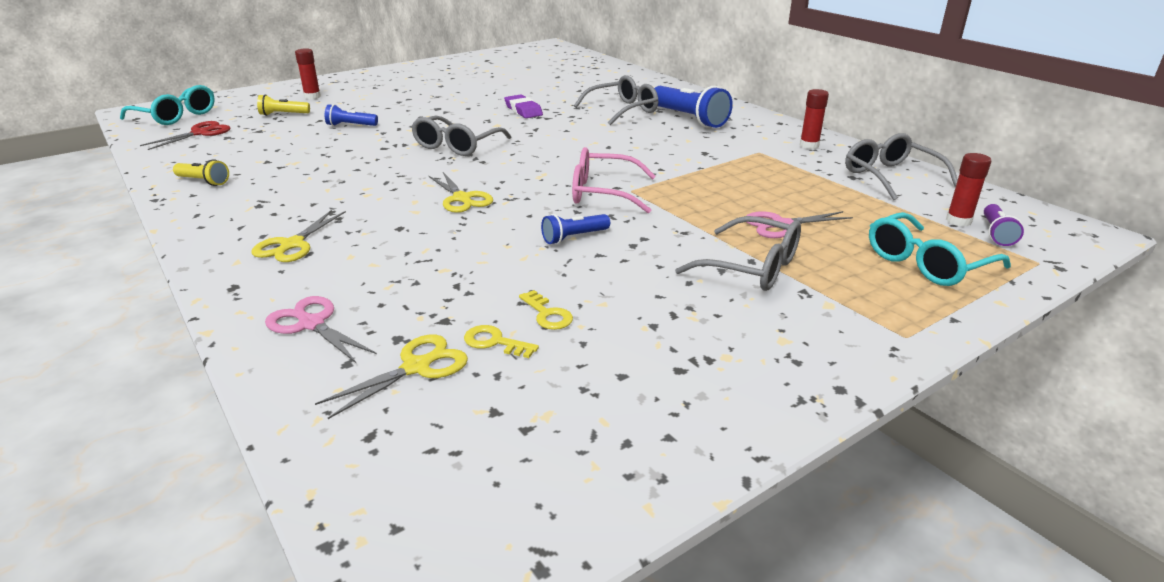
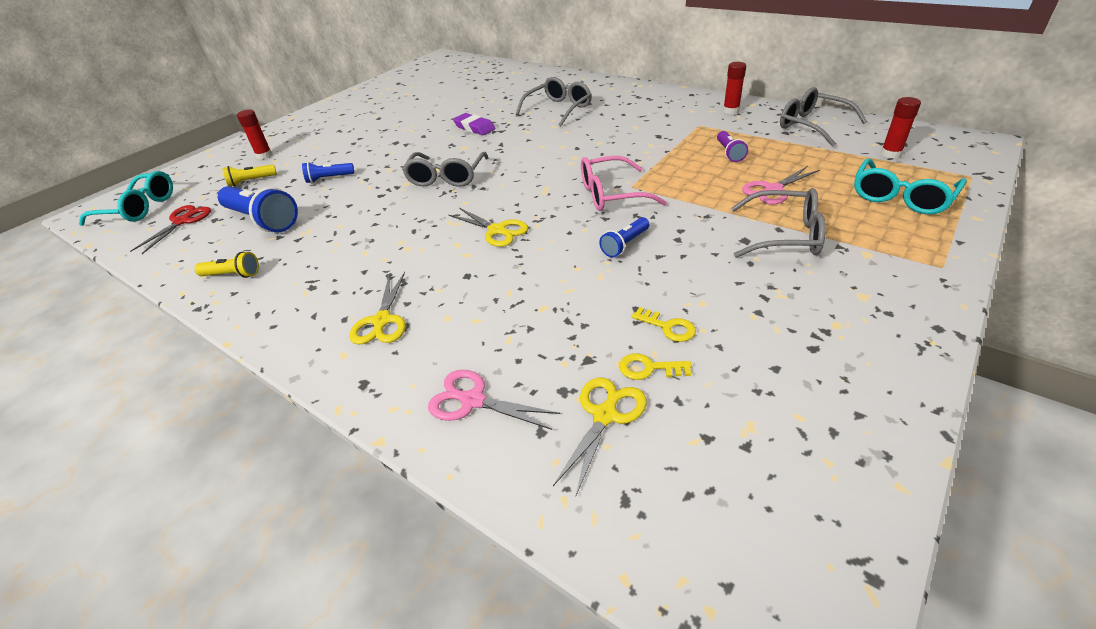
camera: 15 degrees left, 10 degrees up
blue flashlight [654,86,733,128] -> blue flashlight moved to [218,186,298,232]
purple flashlight [984,204,1024,246] -> purple flashlight moved to [717,131,748,162]

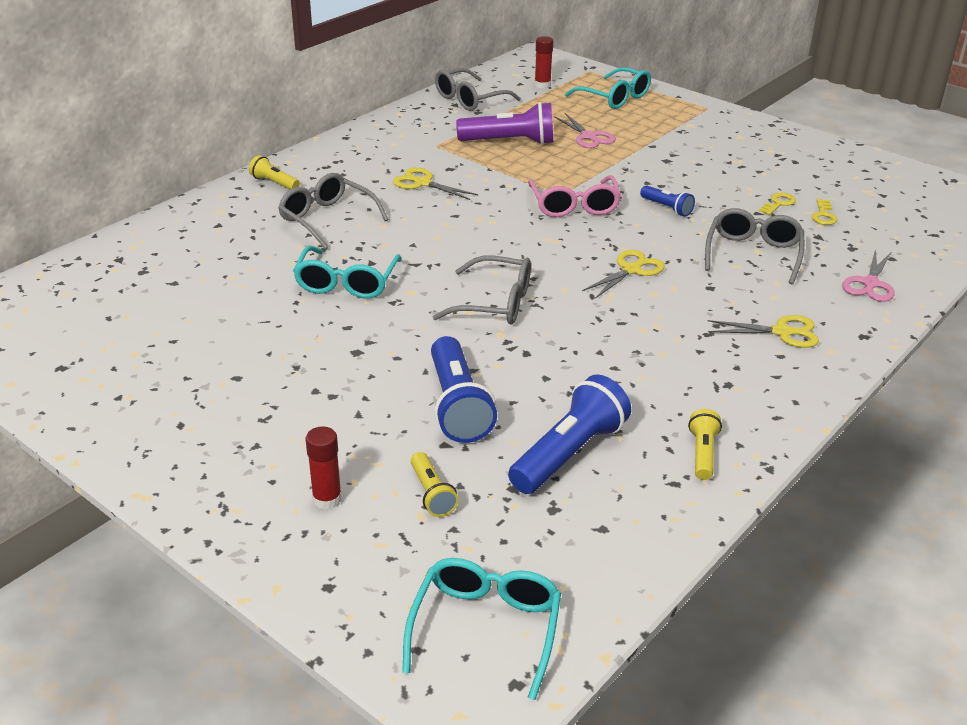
camera: 90 degrees left, 5 degrees down
red scissors [130,205,211,254] -> none
blue flashlight [302,162,354,183] -> blue flashlight [431,336,497,443], size x1.89
purple eraser [453,113,496,135] -> turquoise glasses [293,246,402,299]
yellow scissors [553,378,647,495] -> yellow scissors moved to [393,167,478,200]
purple flashlight [717,131,748,162] -> purple flashlight [456,102,553,145], size x1.89
red glue stick [723,62,746,114] -> none
grey glasses [731,188,826,258] -> grey glasses moved to [705,208,804,284]
none -> yellow flashlight [249,155,300,190]

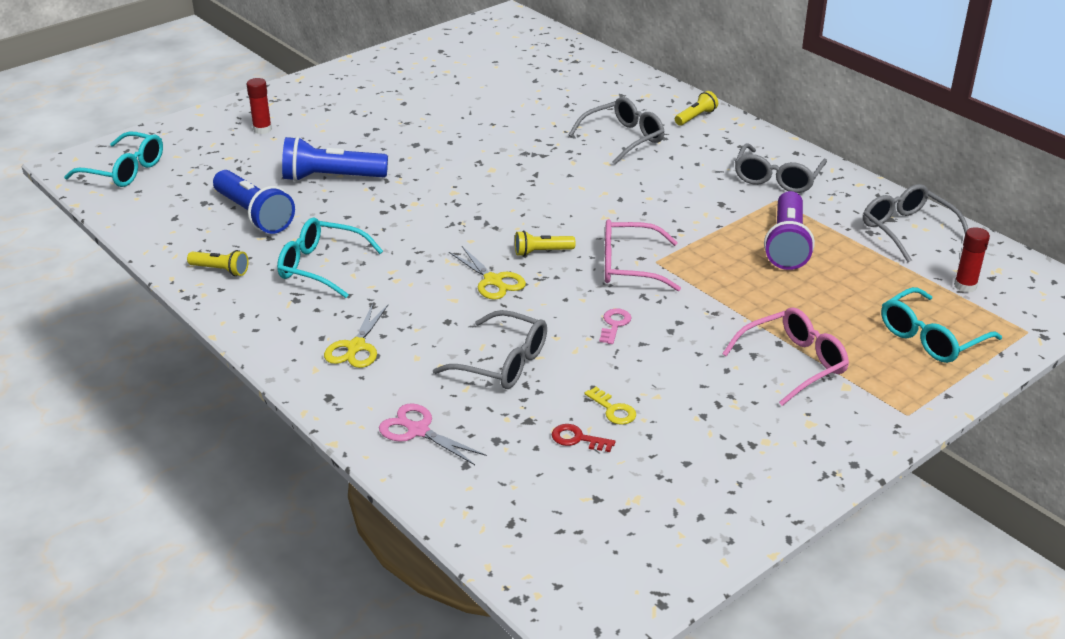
camera: 100 degrees right, 0 degrees up
turquoise glasses [293,246,402,299] -> turquoise glasses moved to [277,218,383,298]
yellow scissors [393,167,478,200] -> none
yellow flashlight [411,452,459,517] -> yellow flashlight moved to [515,231,576,256]
grey glasses [433,256,531,325] -> grey glasses moved to [735,143,827,193]
pink scissors [554,113,616,148] -> none
blue flashlight [640,185,695,217] -> pink key [599,309,632,344]
yellow key [812,199,837,225] -> red key [552,424,615,452]
none -> pink glasses [722,307,849,406]

